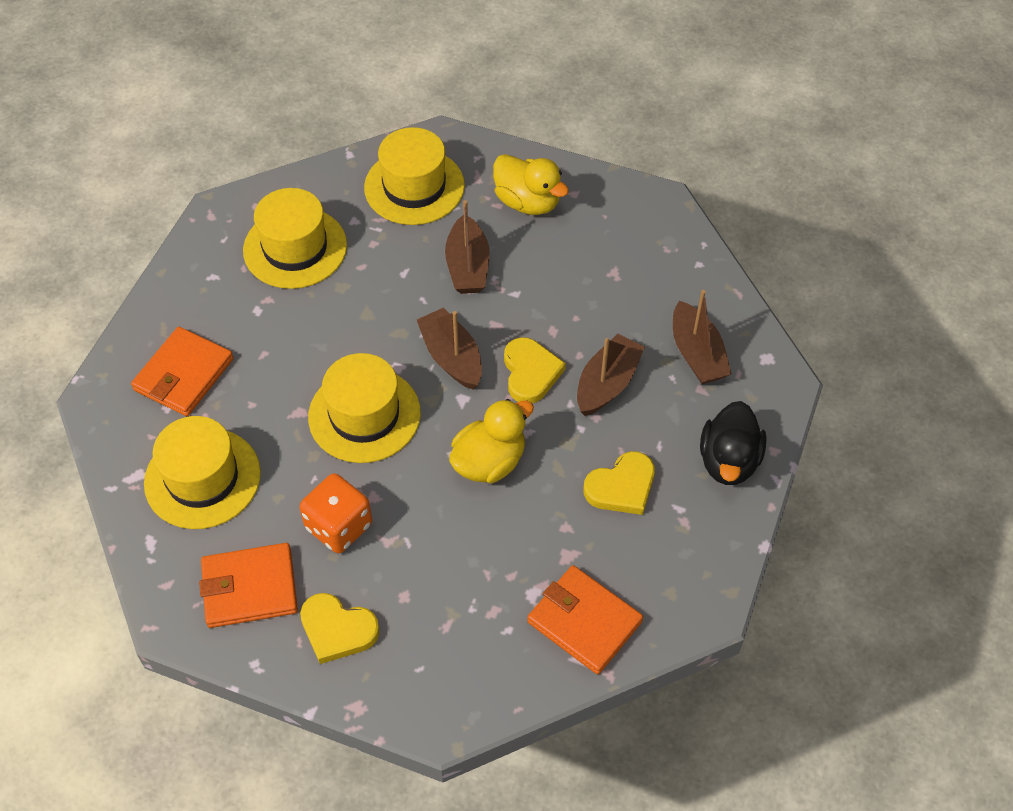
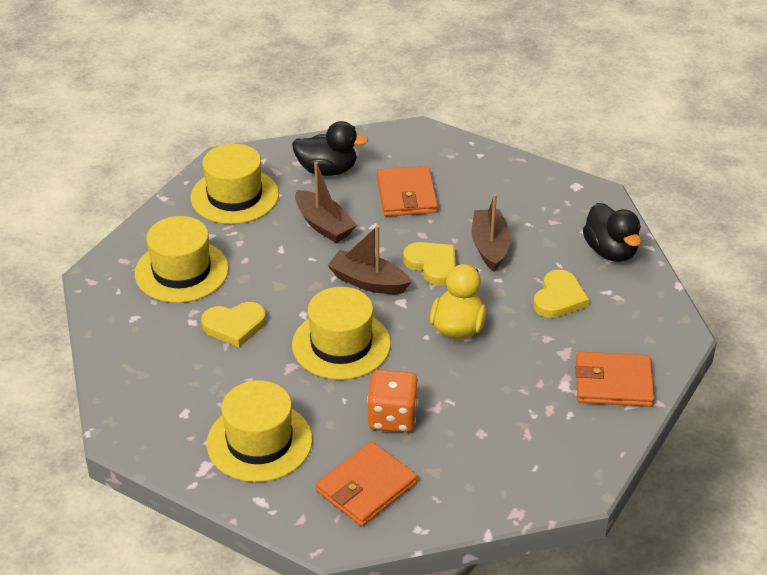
camera: 35 degrees left, 15 degrees down
orange wallet [131,327,233,416] -> orange wallet moved to [377,166,438,216]
yellow heart [300,593,380,664] -> yellow heart moved to [201,302,266,347]
yellow duck [493,154,569,215] -> black duck [292,121,368,176]
brown boat [673,290,732,384] -> none

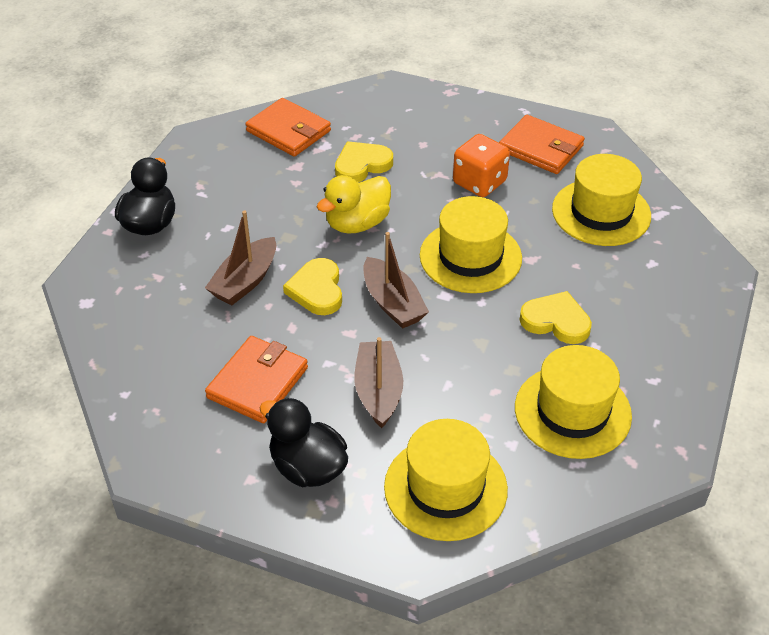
camera: 145 degrees left, 5 degrees up
orange wallet [316,441,417,526] -> orange wallet turned 45 degrees clockwise [499,115,585,174]
yellow heart [533,270,589,318] -> yellow heart moved to [335,142,393,182]

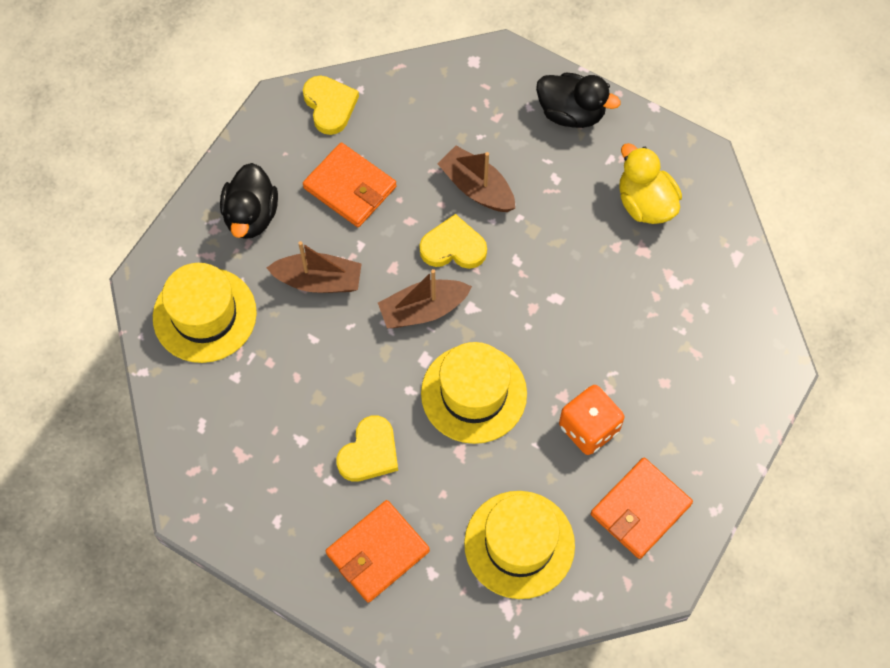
camera: 100 degrees right, 20 degrees up
orange wallet [246,98,331,157] -> orange wallet moved to [326,500,430,603]
black duck [260,397,348,487] -> black duck turned 135 degrees clockwise [220,163,278,239]
yellow duck [317,175,391,234] -> yellow duck moved to [619,143,682,224]
yellow heart [335,142,393,182] -> yellow heart moved to [303,76,359,135]
yellow hat [515,345,632,459] -> none

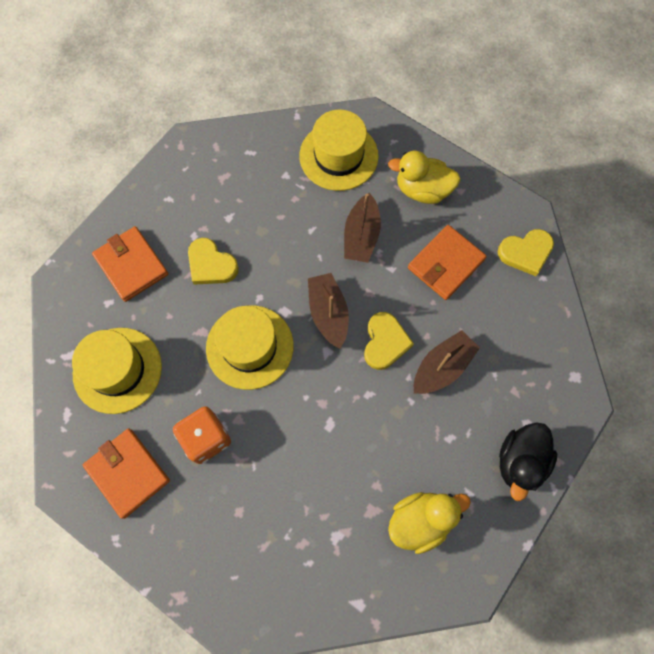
camera: 95 degrees right, 5 degrees up
black duck [220,163,278,239] -> yellow duck [388,151,460,204]

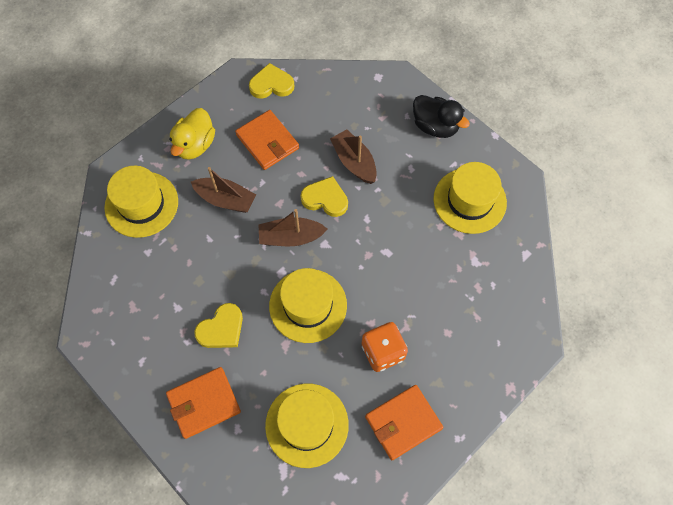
camera: 80 degrees left, 5 degrees down
yellow duck [388,492,471,554] -> yellow hat [433,162,507,234]
yellow heart [498,229,554,276] -> yellow heart turned 90 degrees counterclockwise [249,63,294,99]

